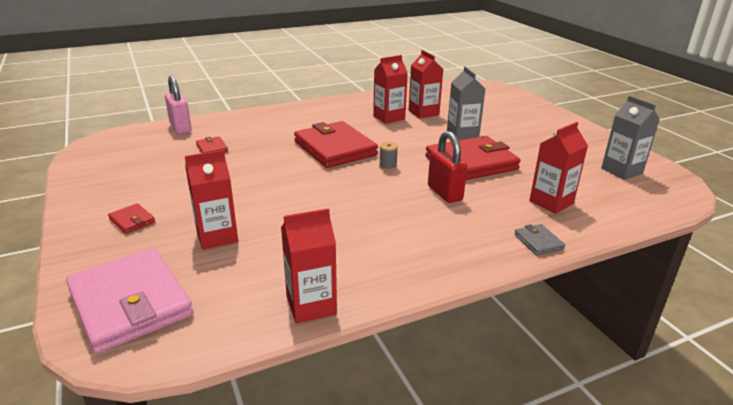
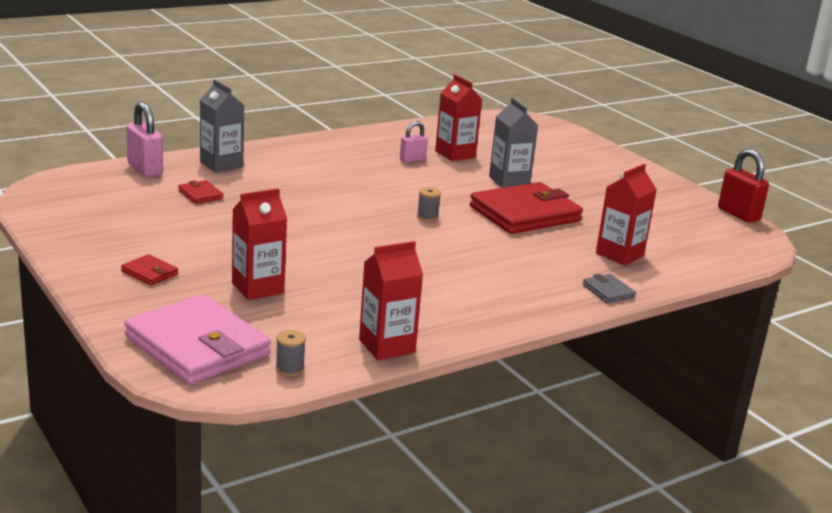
camera: 10 degrees left, 5 degrees down
red wallet [294,121,378,168] -> none
red carton [373,55,408,124] -> pink padlock [400,121,428,163]
red padlock [428,131,467,203] -> red padlock moved to [718,149,769,223]
grey carton [601,96,660,180] -> grey carton moved to [200,79,245,173]
none -> grey spool [275,330,306,376]

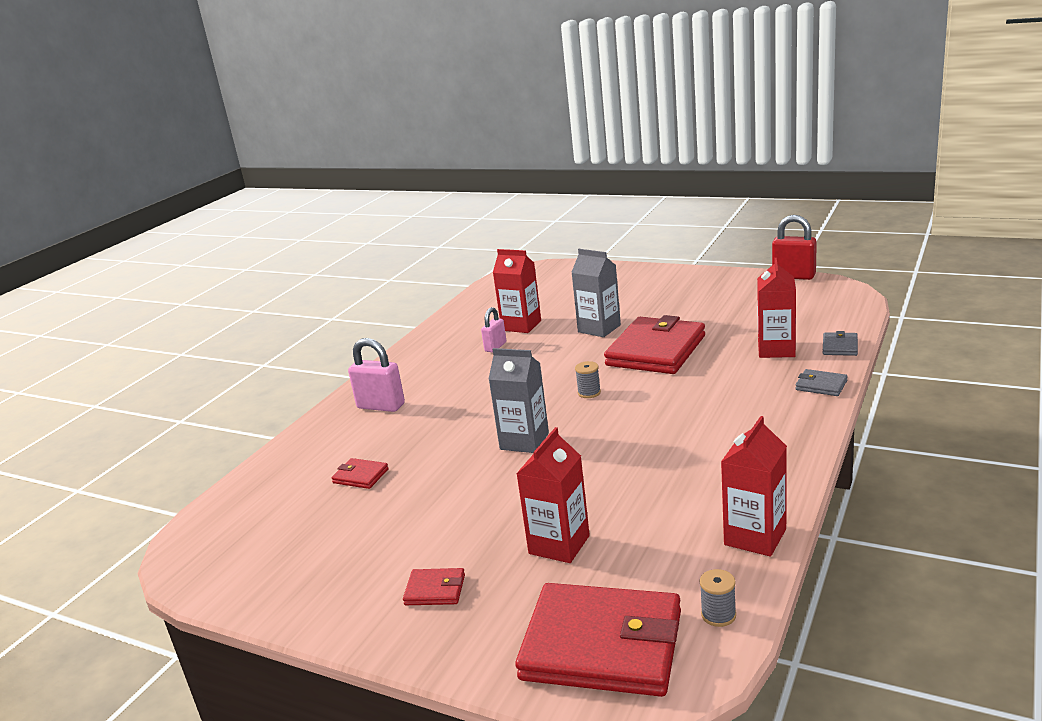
camera: 25 degrees left, 0 degrees up
pink wallet [124,294,271,385] -> red wallet [515,583,681,697]
pink padlock [126,102,163,177] -> pink padlock moved to [348,338,405,412]
grey carton [200,79,245,173] -> grey carton moved to [489,348,549,453]
none -> grey wallet [823,331,858,356]

